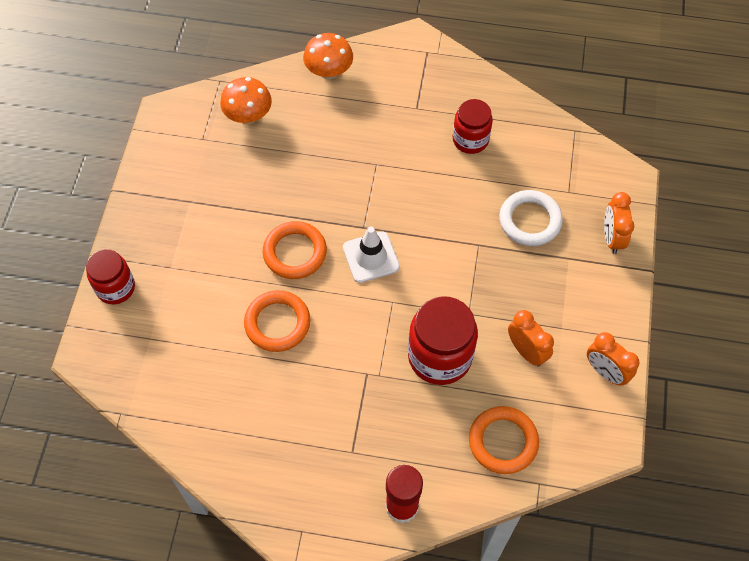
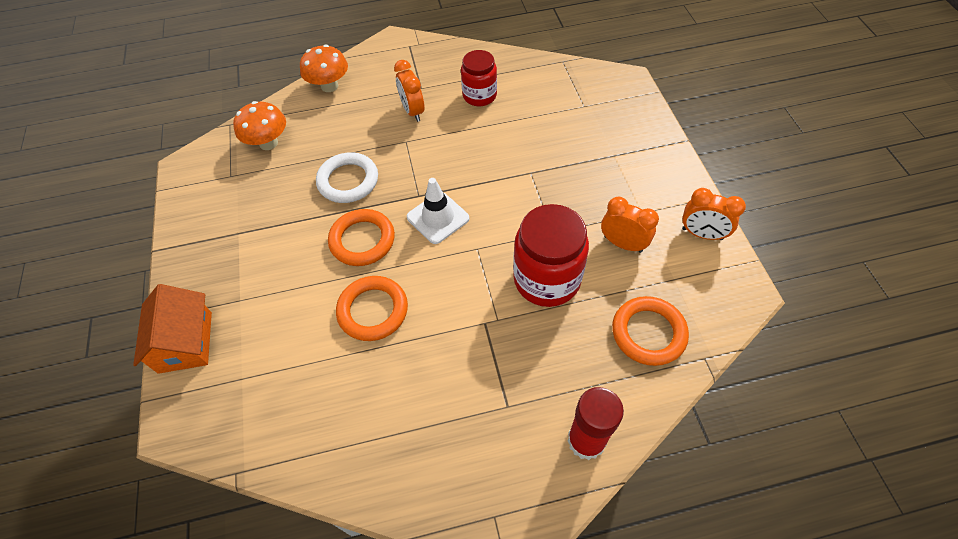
camera: 20 degrees left, 5 degrees down
red jar [86,249,135,304] -> orange house [133,284,212,374]
white ring [499,190,563,246] -> white ring moved to [316,152,378,203]
orange clock [604,192,634,254] -> orange clock moved to [394,60,425,122]

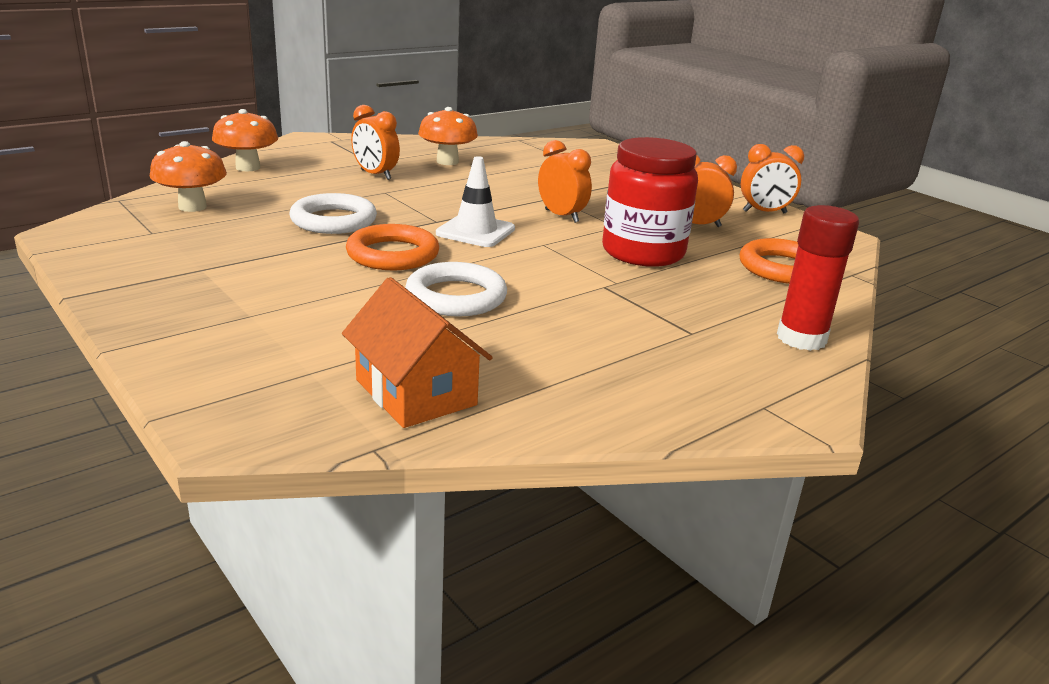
camera: 30 degrees left, 30 degrees down
orange house [133,284,212,374] -> orange house moved to [342,277,493,428]
orange ring [336,276,408,341] -> white ring [405,262,507,317]
red jar [461,50,497,106] -> orange mushroom [418,107,478,165]
none -> orange clock [538,140,592,223]

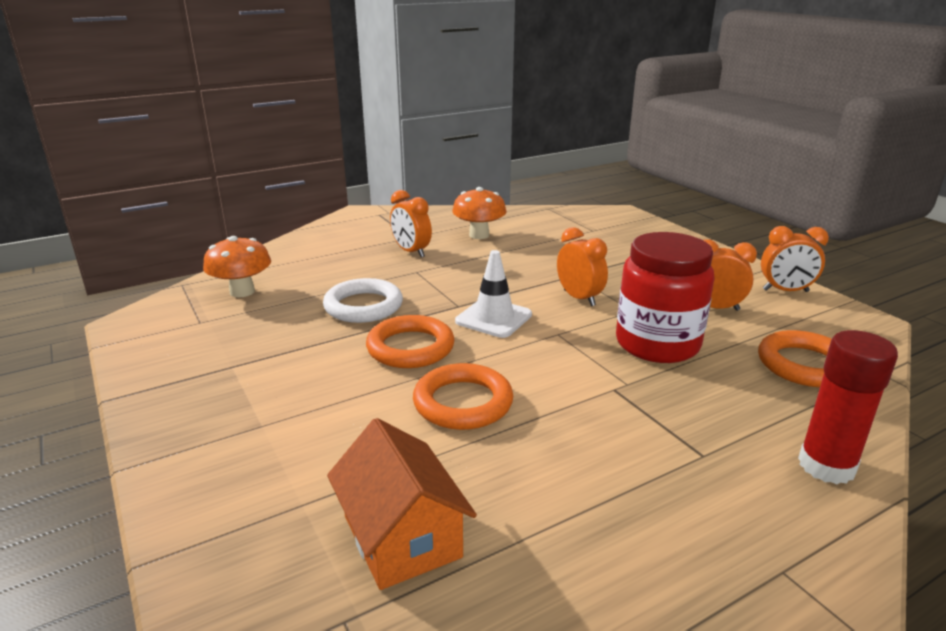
camera: 10 degrees right, 0 degrees up
orange mushroom [212,109,278,171] -> none
white ring [405,262,507,317] -> orange ring [413,363,513,430]

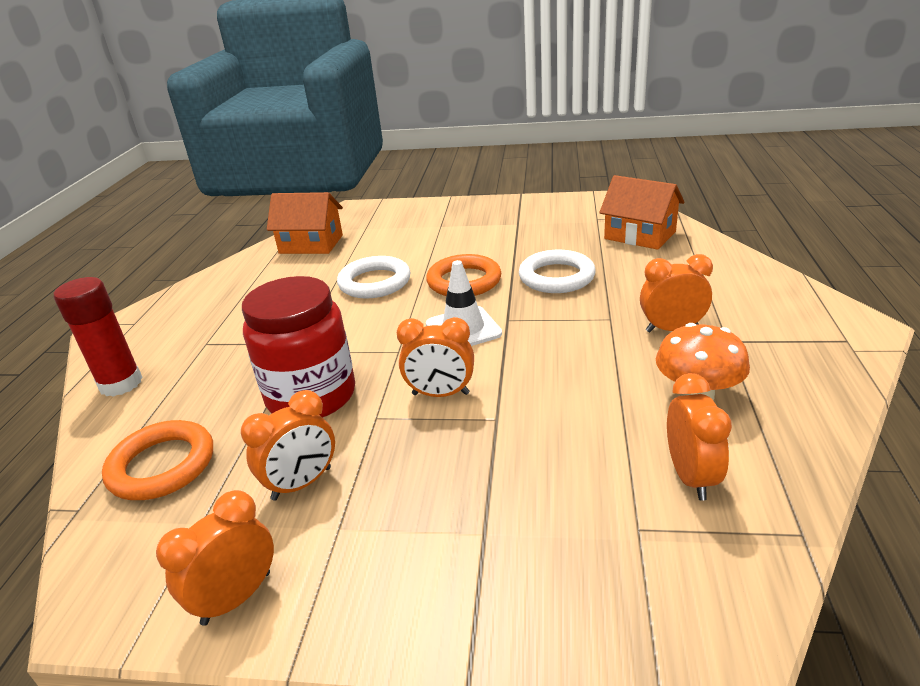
camera: 130 degrees right, 5 degrees up
orange mushroom [203,236,271,297] -> orange house [599,175,684,250]
orange ring [413,363,513,430] -> white ring [337,256,411,299]
none -> orange clock [667,373,732,501]

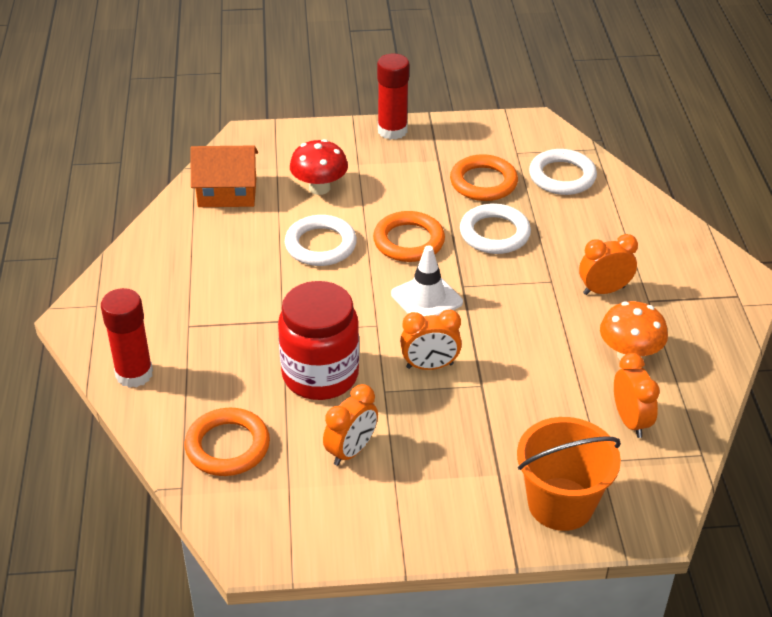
camera: 15 degrees left, 10 degrees up
orange clock [156,490,274,626] -> none
orange house [599,175,684,250] -> white ring [529,149,597,195]
none -> red mushroom [290,139,348,195]
none -> red glue stick [377,53,409,140]
none -> orange ring [450,154,518,201]
none -> orange bucket [517,417,621,531]

